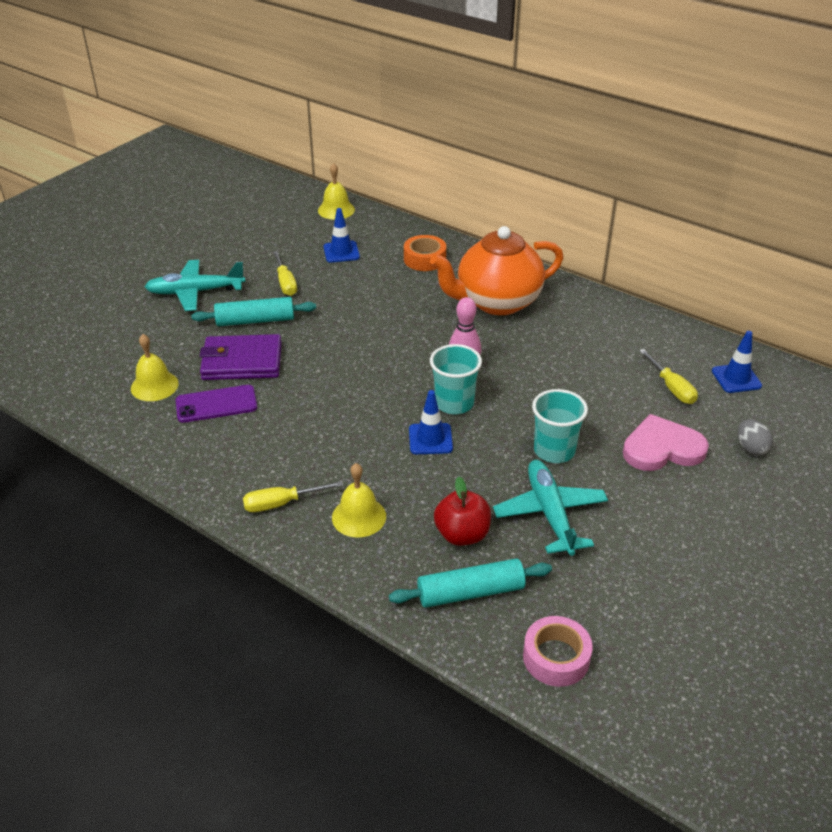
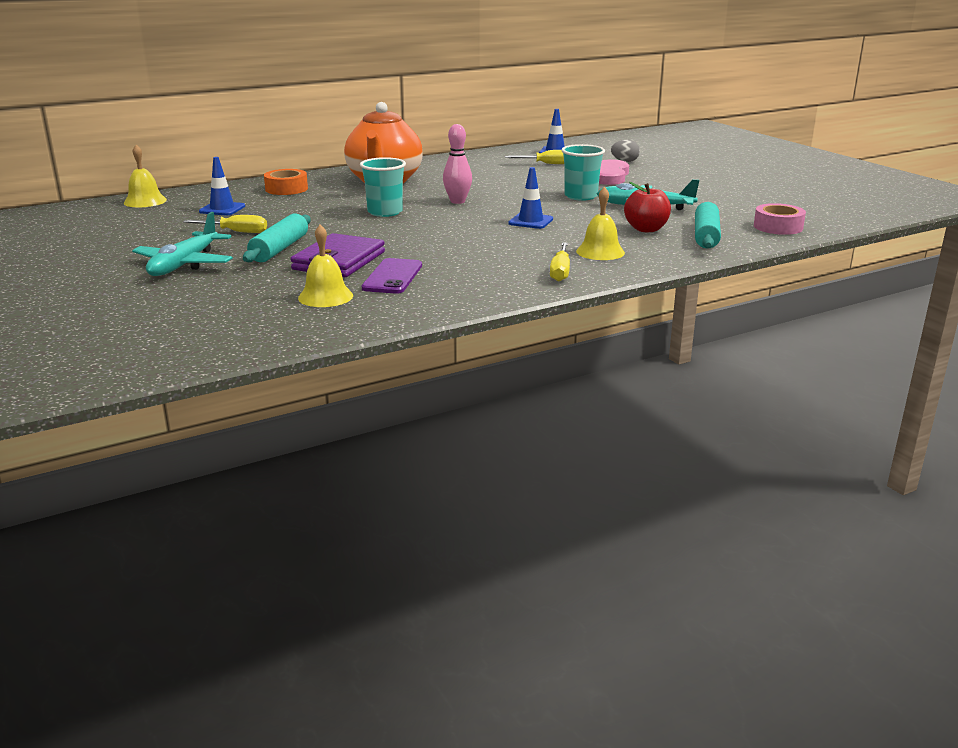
camera: 65 degrees left, 15 degrees down
turquoise cup [430,344,482,414] -> turquoise cup moved to [360,157,406,217]

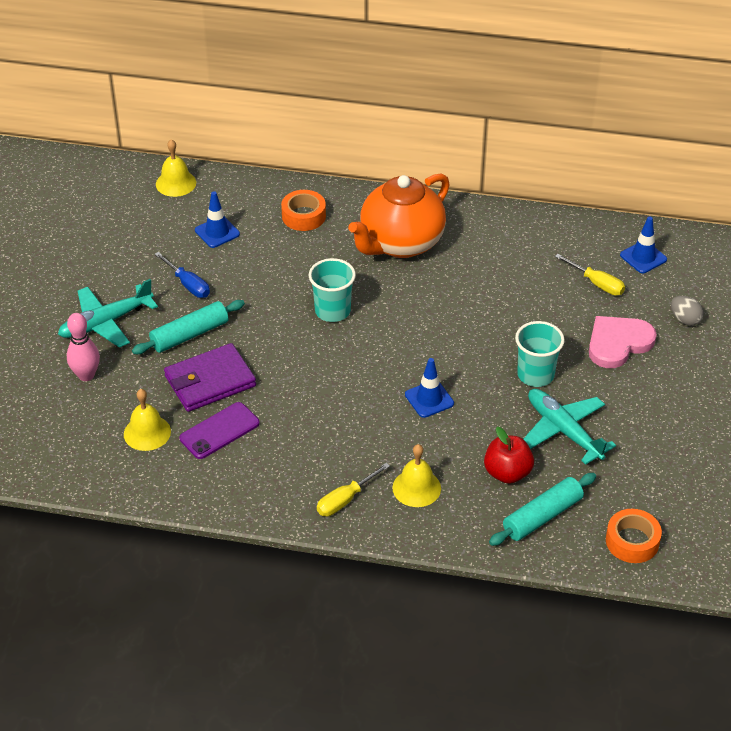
camera: 40 degrees right, 20 degrees up
yellow screwdriver [183,215,267,233] -> blue screwdriver [154,252,210,298]
pink bowling pin [443,124,472,204] -> pink bowling pin moved to [67,313,100,381]
pink tape [754,203,806,235] -> orange tape [606,509,662,563]

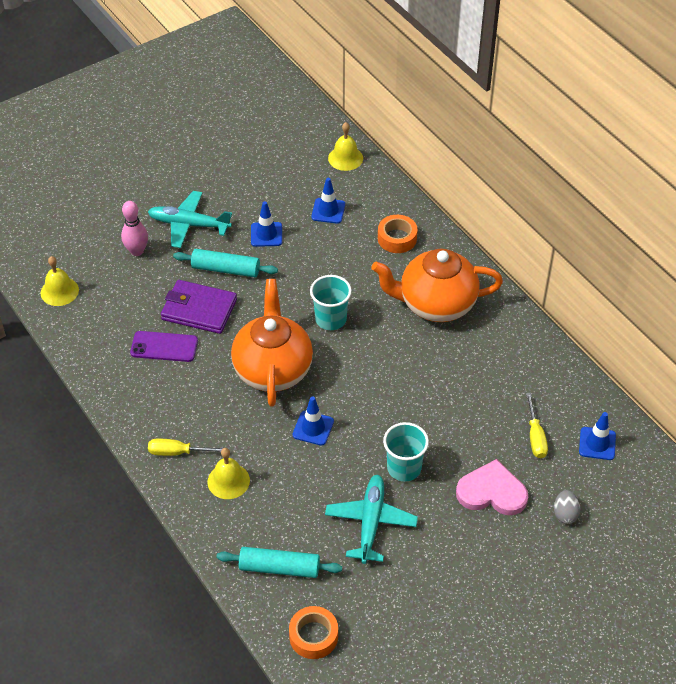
camera: 45 degrees right, 5 degrees up
yellow bell [124,389,171,451] -> yellow bell moved to [41,256,79,306]
blue screwdriver [154,252,210,298] -> blue traffic cone [251,201,282,247]
red apple [484,427,534,484] -> none
none -> orange teapot [231,279,313,407]

